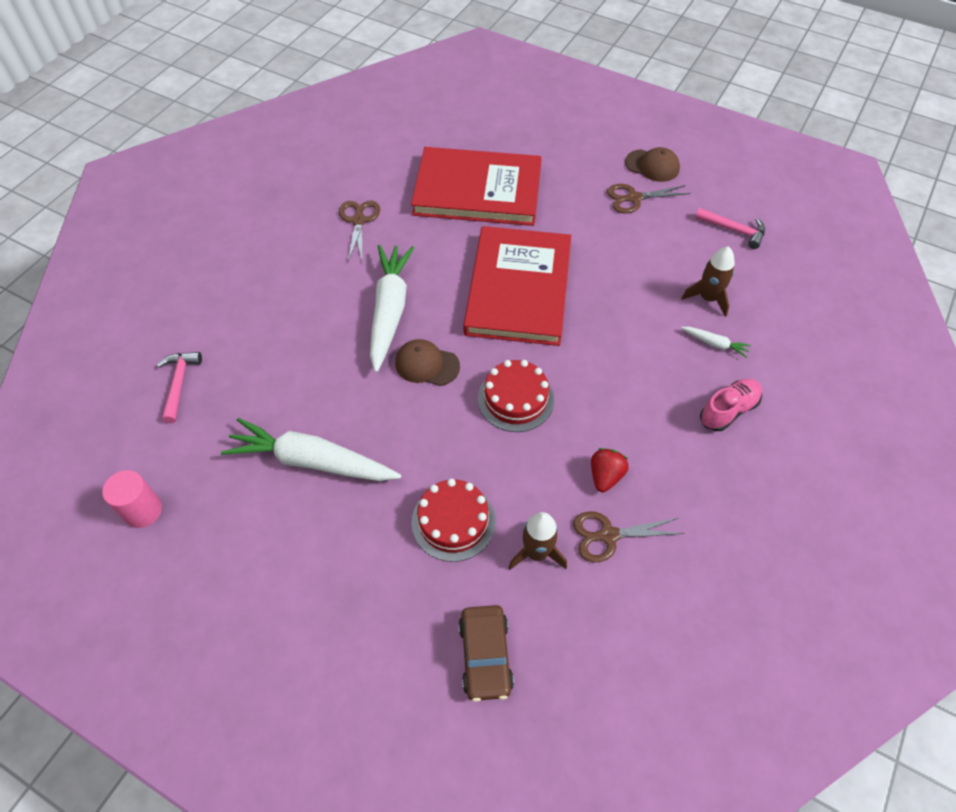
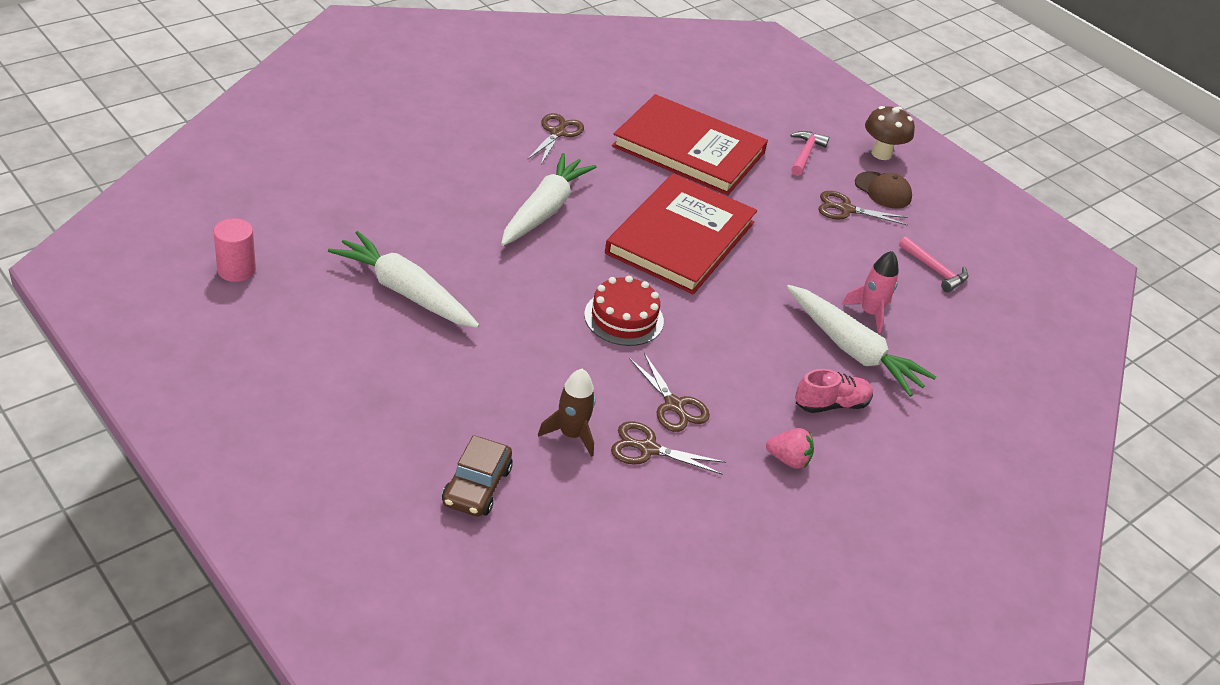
camera: 15 degrees right, 15 degrees down
pink hammer [157,352,202,423] -> pink hammer moved to [790,131,829,176]
brown cap [395,339,460,386] -> none
red cake [411,479,495,562] -> none
red strawberry [591,448,629,492] -> brown scissors [629,353,710,432]
brown rocket [681,246,735,317] -> pink rocket [842,251,899,334]
white carrot [681,327,751,358] -> white carrot [787,285,936,397], size x2.34
none -> pink strawberry [766,428,814,469]
none -> brown mushroom [865,106,915,160]

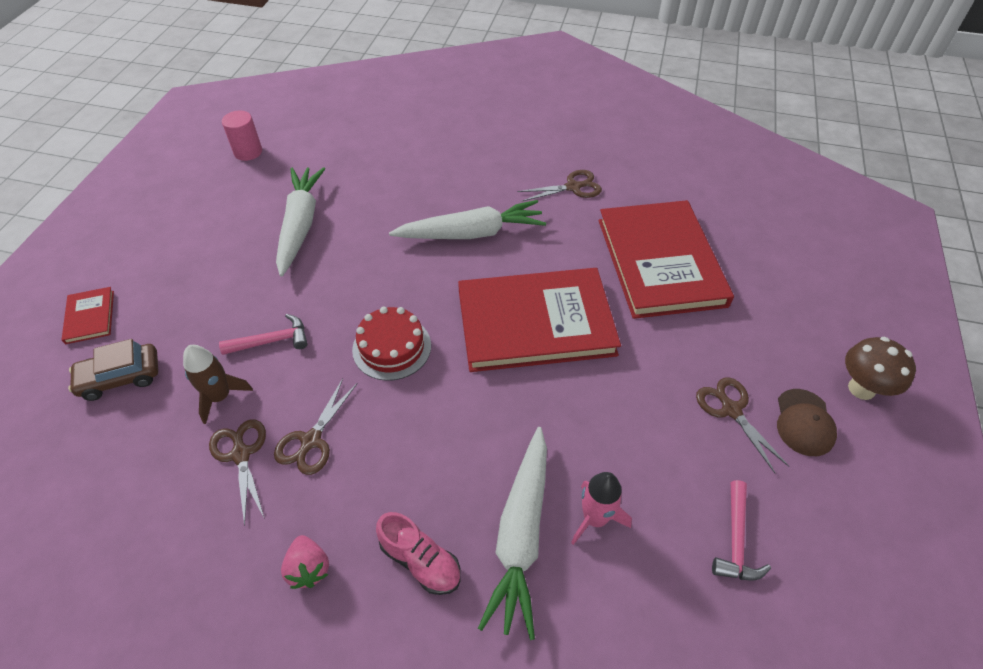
camera: 60 degrees right, 10 degrees up
pink hammer [790,131,829,176] -> pink hammer moved to [219,314,308,355]
none -> red book [61,287,114,344]

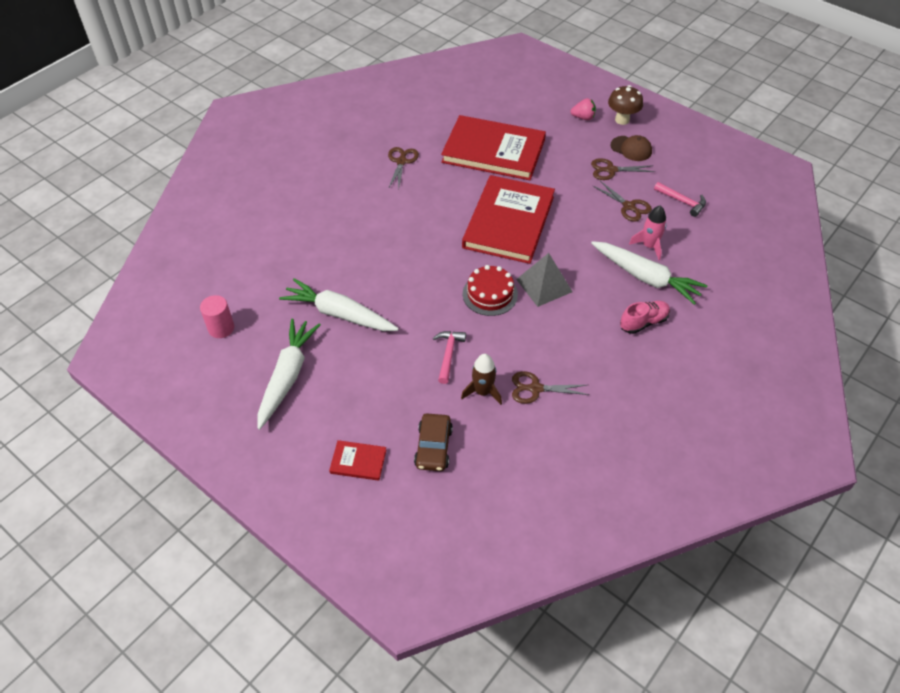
camera: 65 degrees left, 0 degrees up
brown scissors [274,379,358,475] -> brown scissors moved to [593,181,652,222]
pink strawberry [281,535,329,589] -> pink strawberry moved to [570,98,596,120]
white carrot [389,200,546,239] -> white carrot moved to [257,318,321,430]
none -> grey pyramid [516,253,573,307]

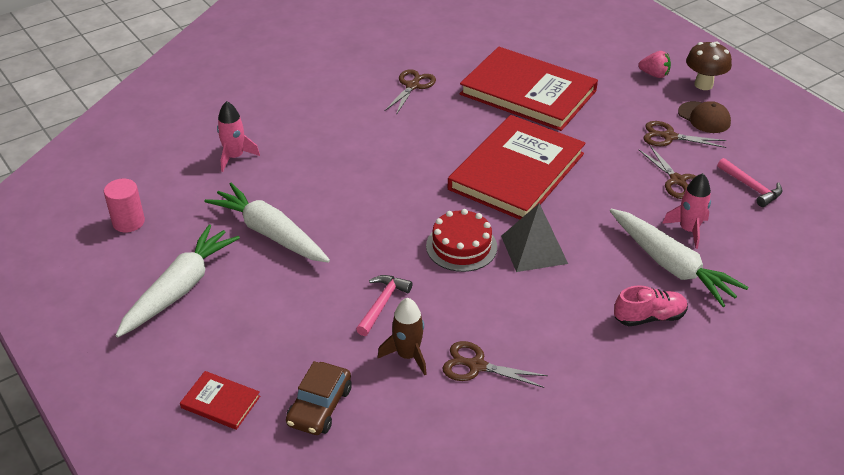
camera: 15 degrees right, 10 degrees down
none -> pink rocket [217,101,260,172]

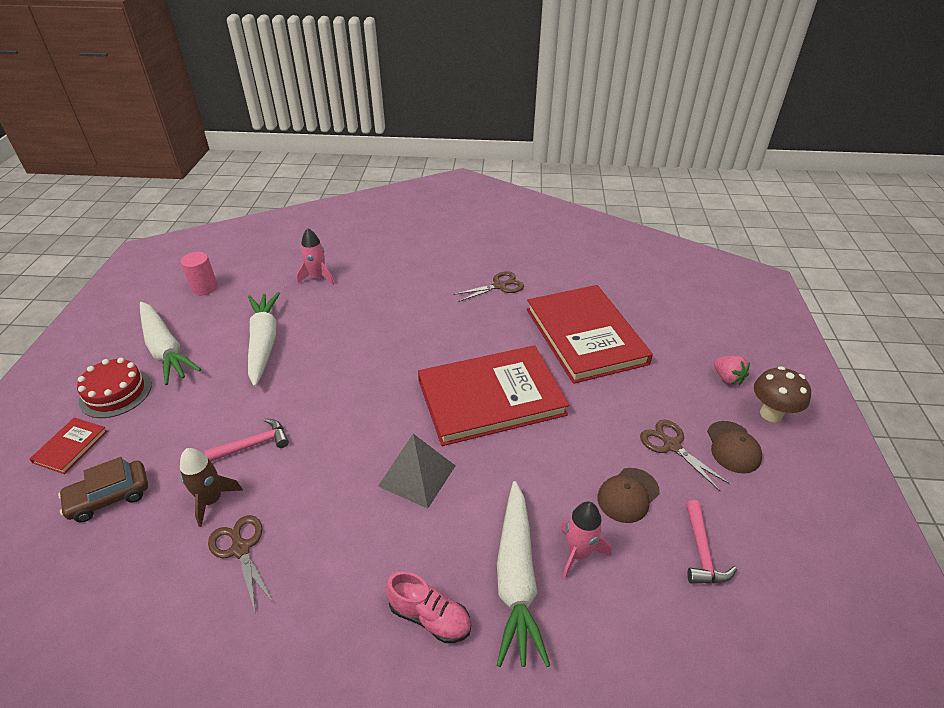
camera: 40 degrees right, 0 degrees up
white carrot [116,225,240,338] -> white carrot turned 75 degrees clockwise [140,302,201,385]
red book [180,371,260,430] -> red book turned 45 degrees clockwise [29,417,107,474]
red cake [426,209,497,272] -> red cake moved to [77,358,152,418]
brown scissors [638,145,696,199] -> brown cap [597,468,660,523]

